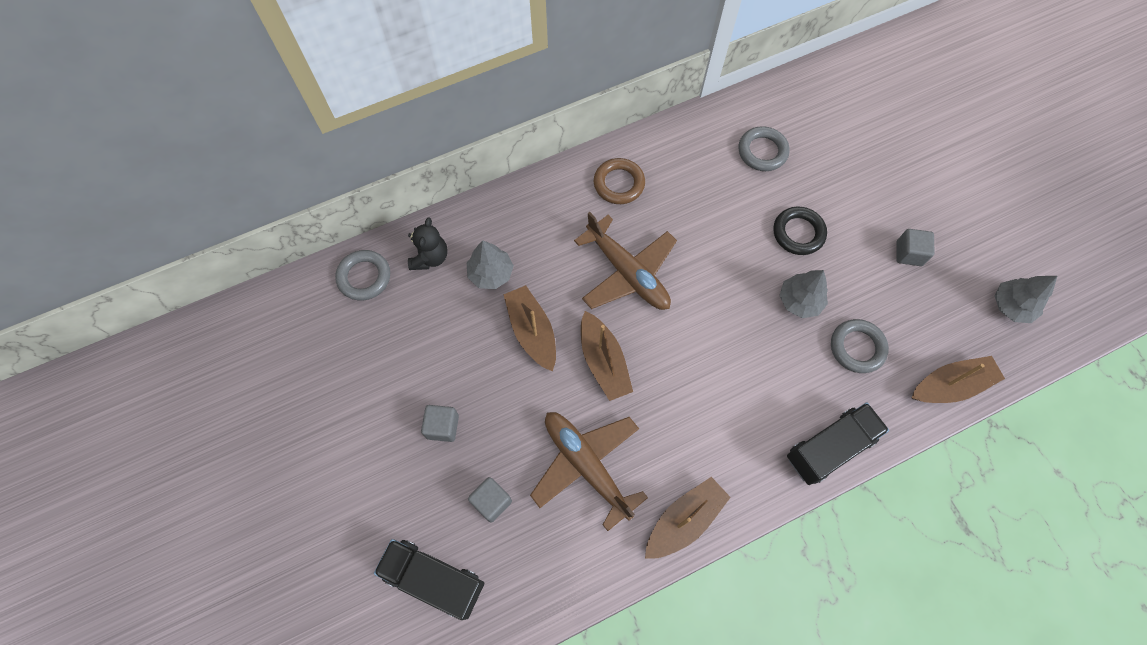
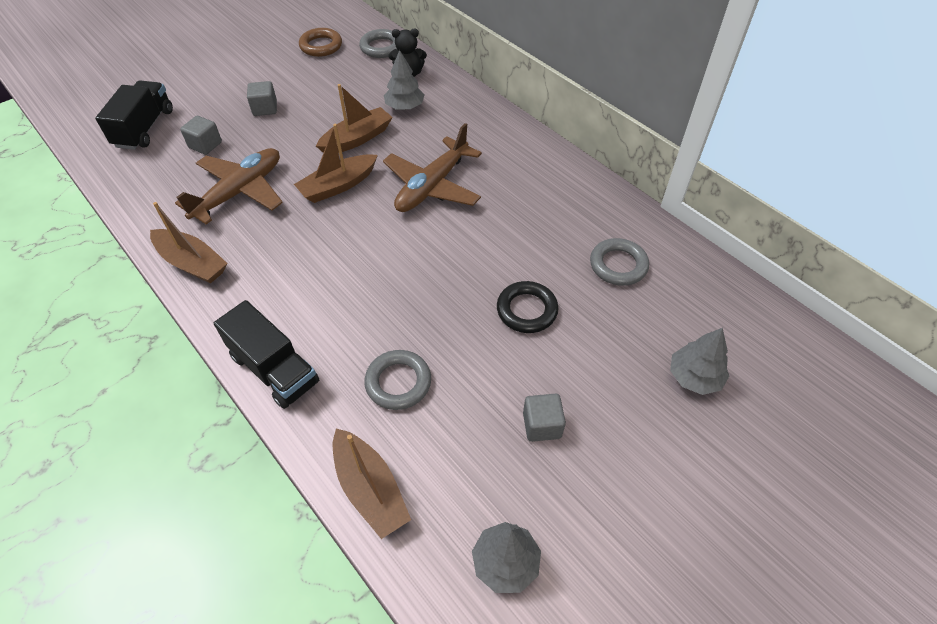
camera: 75 degrees right, 15 degrees down
brown ring [594,158,645,204] -> brown ring moved to [299,28,342,57]
grey tree [779,270,828,318] -> grey tree moved to [670,328,729,395]

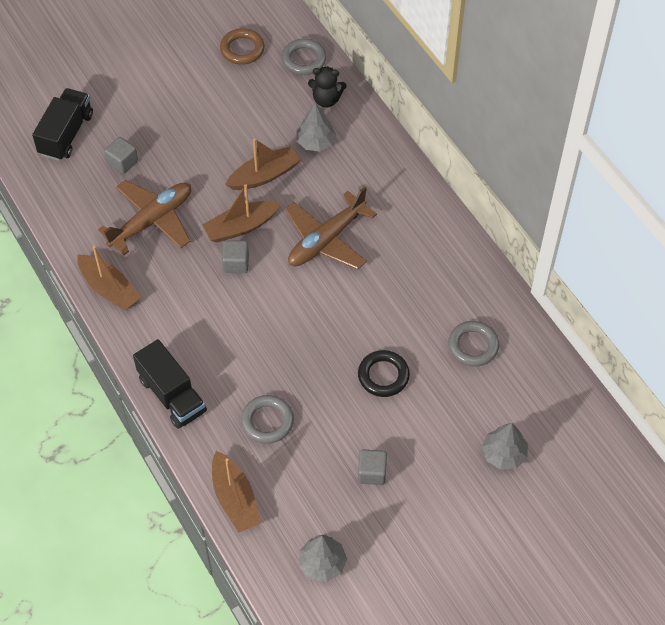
camera: 10 degrees right, 5 degrees up
grey cube [247,81,277,116] -> grey cube moved to [222,240,249,273]

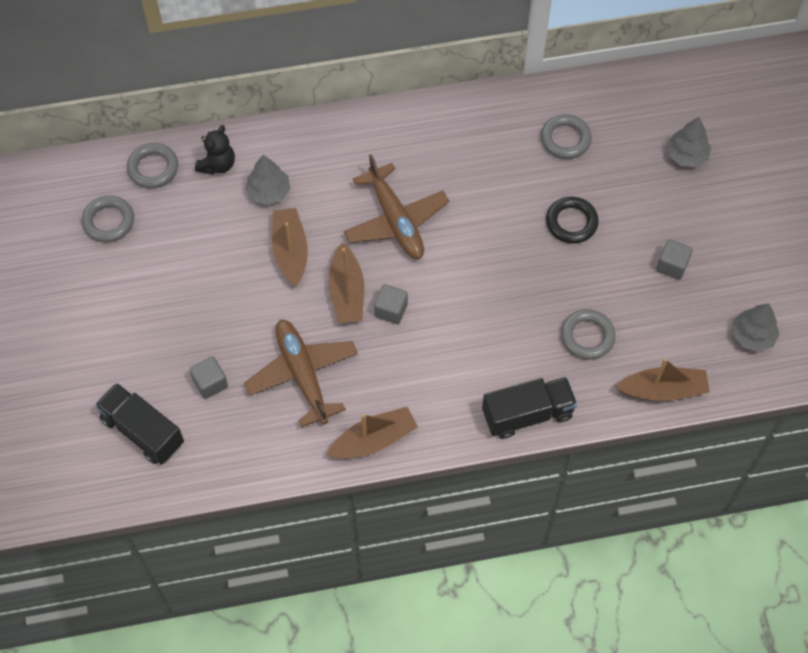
camera: 70 degrees left, 5 degrees up
brown ring [220,28,265,65] -> grey ring [82,196,134,243]

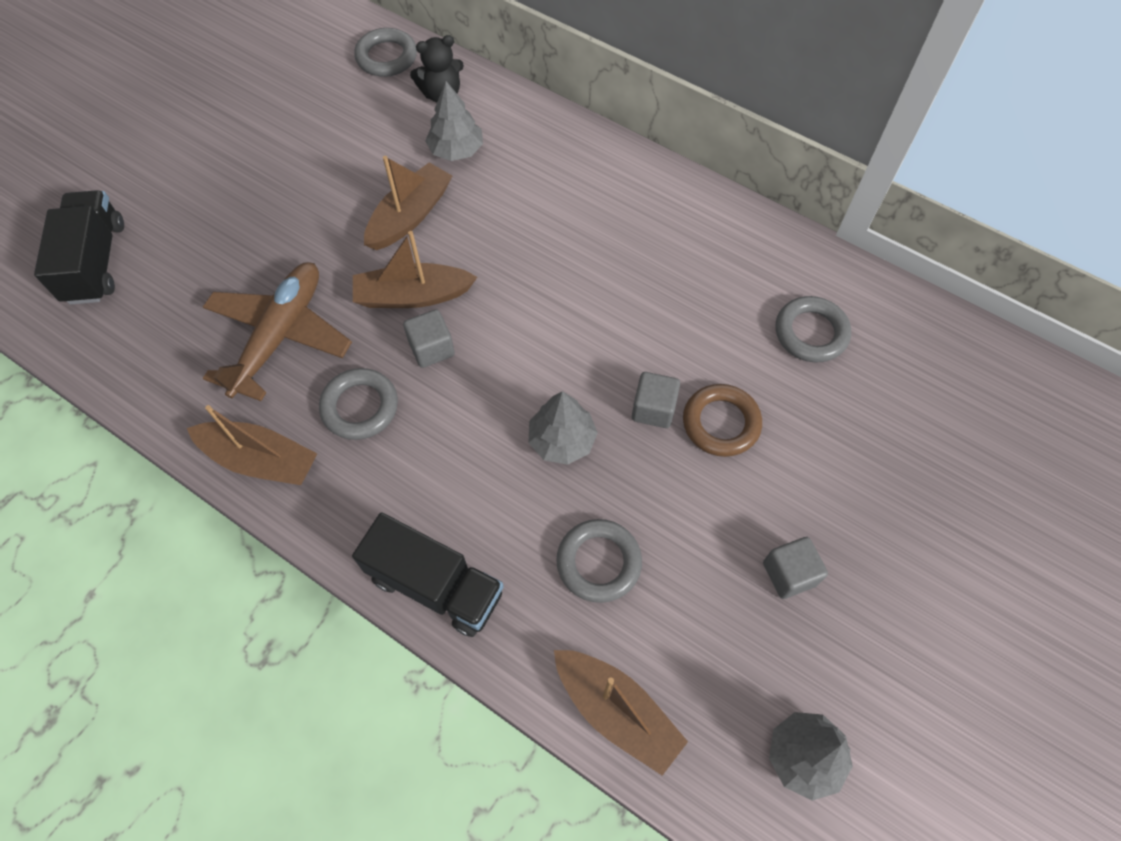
camera: 45 degrees right, 0 degrees up
grey ring [82,196,134,243] -> grey ring moved to [319,368,398,440]
grey cube [190,356,228,399] -> grey cube moved to [632,372,680,428]
brown boat [329,243,364,323] -> brown boat turned 45 degrees clockwise [353,231,478,308]
brown plane [344,154,449,259] -> none
black ring [546,196,599,244] -> brown ring [683,384,762,457]
grey tree [667,117,711,167] -> grey tree moved to [528,391,598,465]

